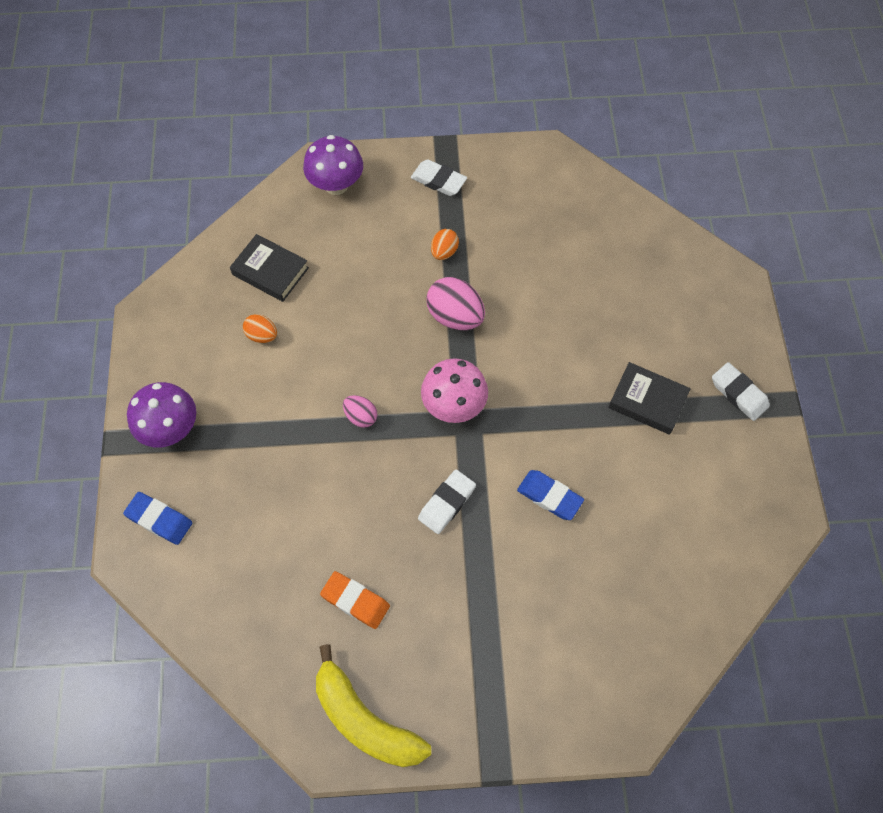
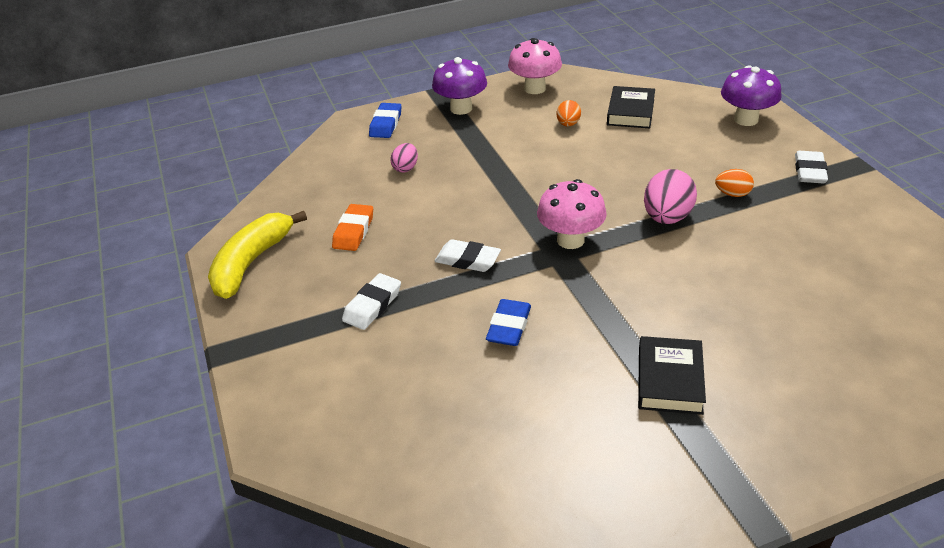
camera: 75 degrees right, 25 degrees down
pink egg [343,395,377,428] -> pink egg moved to [390,143,418,173]
white eraser [712,362,770,421] -> white eraser moved to [342,273,401,330]
none -> pink mushroom [508,38,562,94]

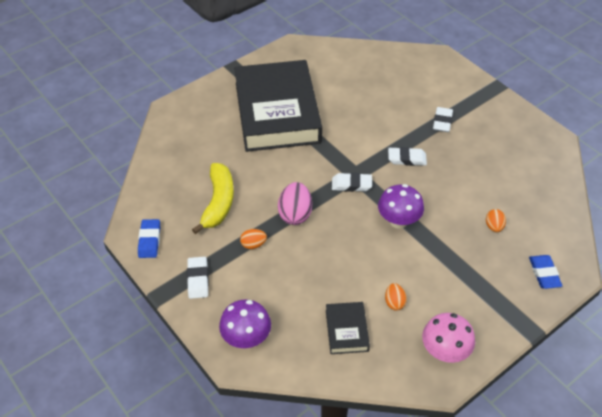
camera: 160 degrees right, 10 degrees up
yellow banana [208,211,307,299] -> yellow banana moved to [192,163,234,234]
orange eraser [332,204,373,251] -> none
pink egg [390,143,418,173] -> orange egg [486,209,506,232]
purple mushroom [432,57,487,115] -> purple mushroom moved to [378,184,424,229]
blue eraser [486,299,531,346] -> blue eraser moved to [138,219,160,258]
pink mushroom [537,179,607,249] -> white eraser [332,173,372,192]
black book [638,336,706,415] -> black book [234,60,322,152], size x2.45

